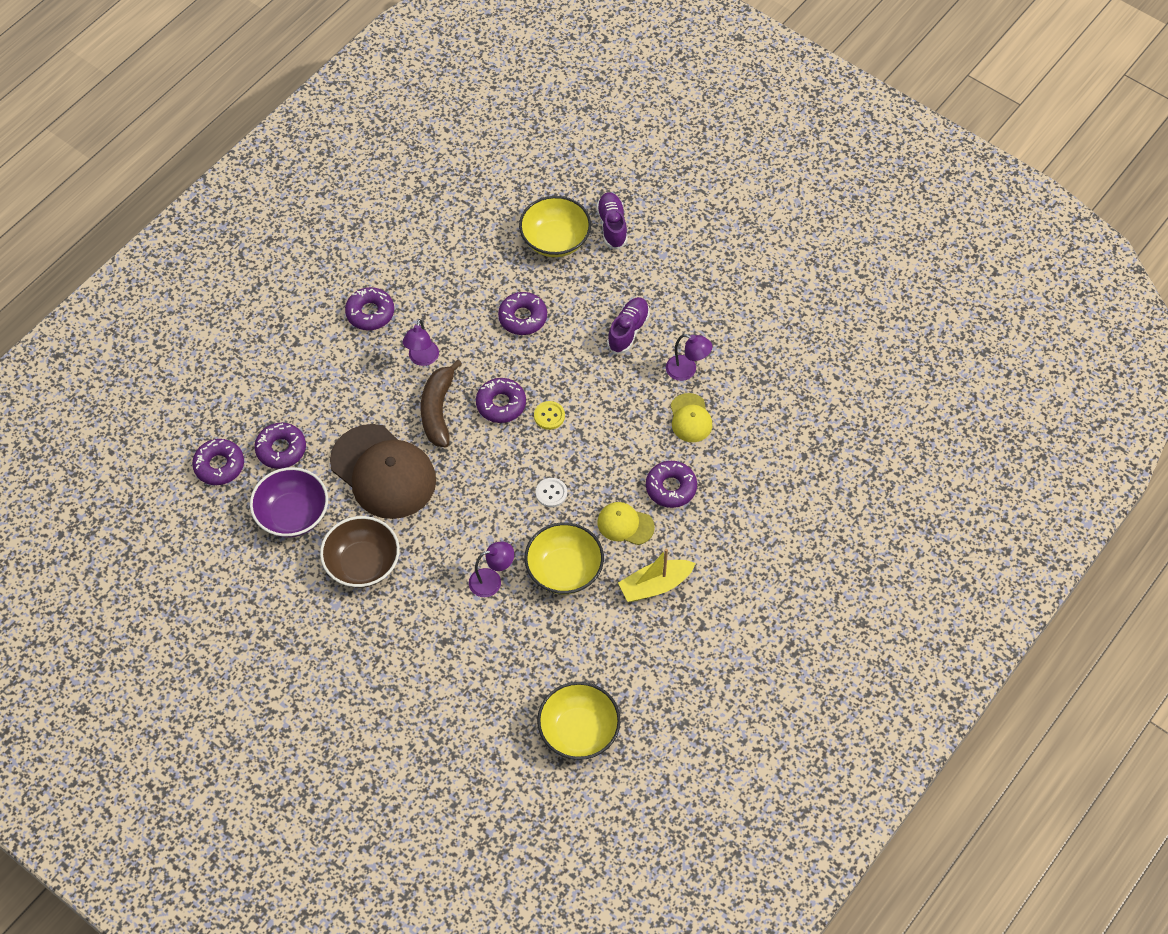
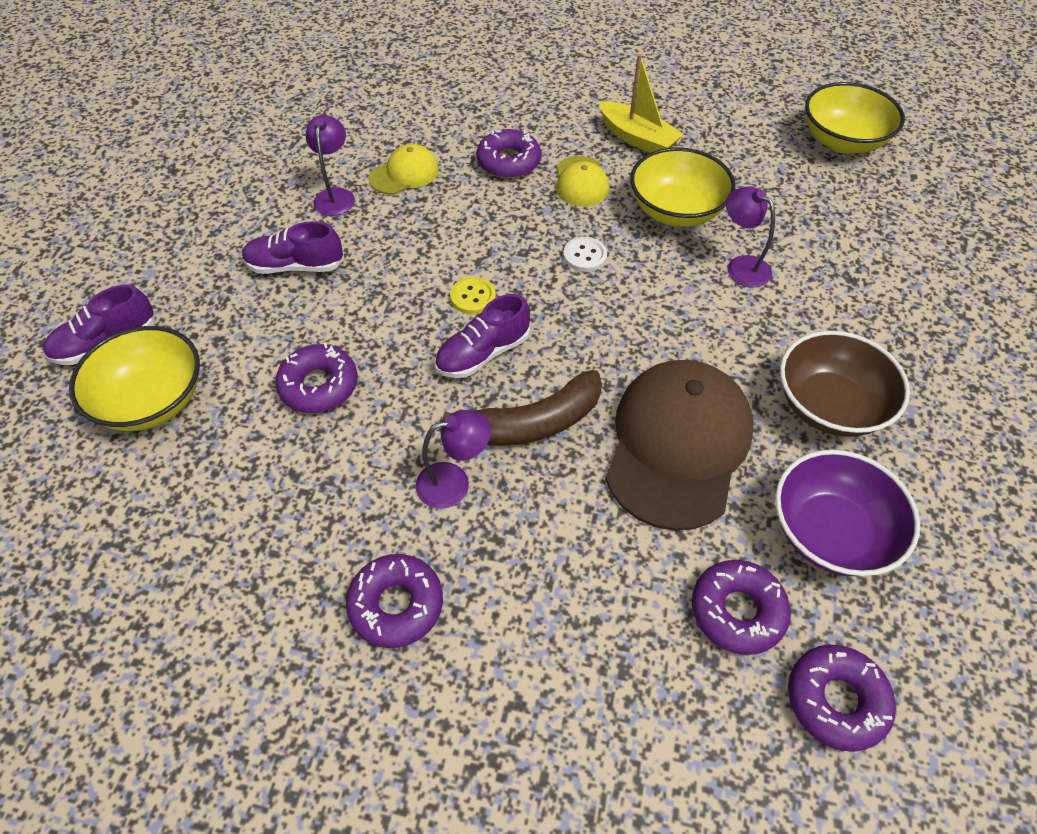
camera: 115 degrees left, 5 degrees down
purple donut [476,378,526,423] -> purple shoe [435,294,530,378]

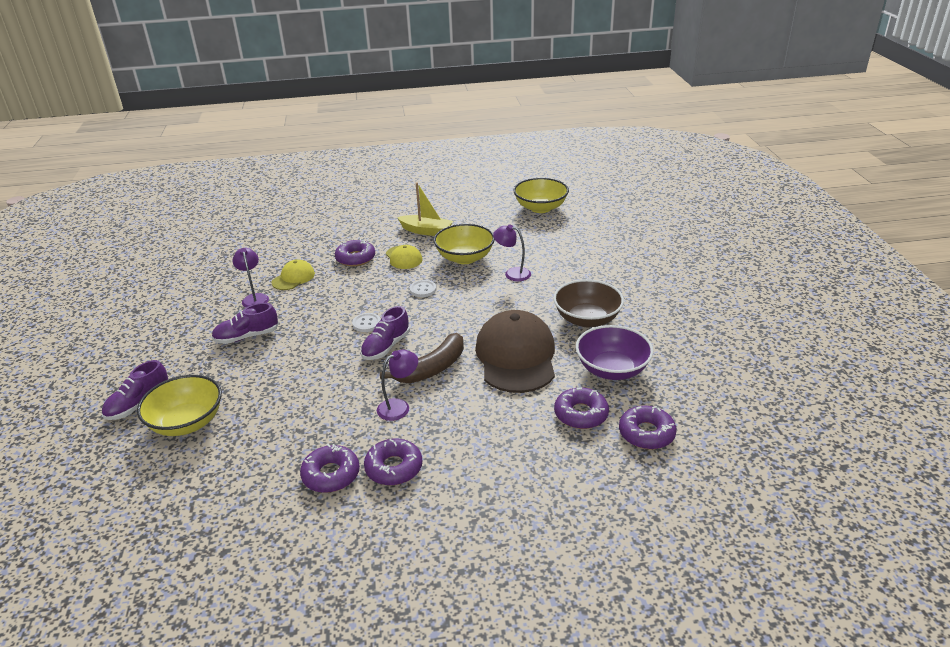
camera: 20 degrees left, 20 degrees down
purple donut [275,343,358,413] -> purple donut moved to [300,444,360,493]
yellow button [450,277,496,314] -> white button [352,313,381,332]

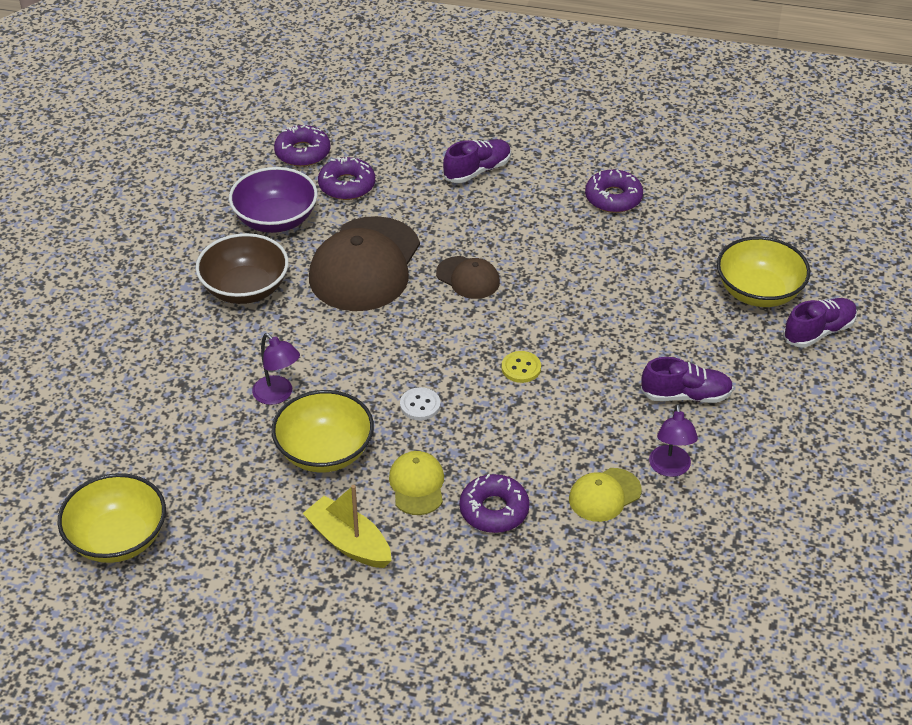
camera: 160 degrees left, 10 degrees up
white button [352,313,381,332] -> yellow button [502,351,541,383]
purple shoe [361,306,410,360] -> purple shoe moved to [443,139,511,183]
purple donut [364,438,422,485] -> none
purple lamp [377,350,418,421] -> none
brown banana [380,333,464,383] -> brown cap [436,256,500,299]

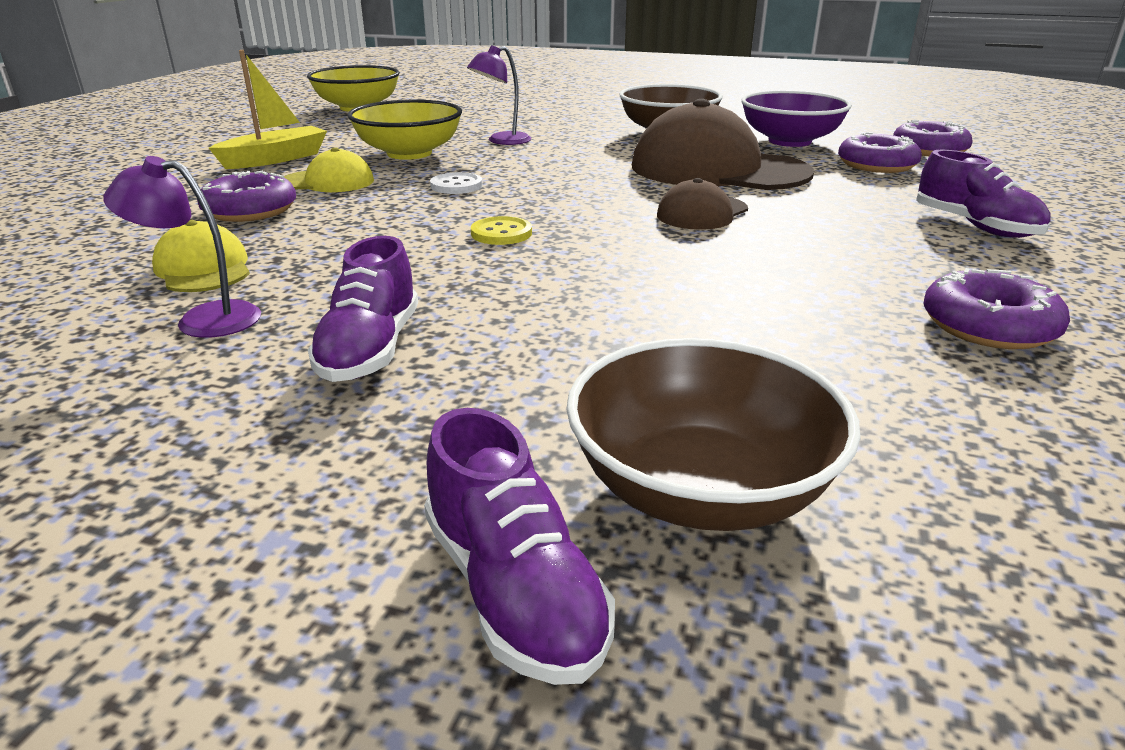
camera: 95 degrees right, 15 degrees down
yellow bowl [717,237,810,307] -> brown bowl [566,338,861,531]

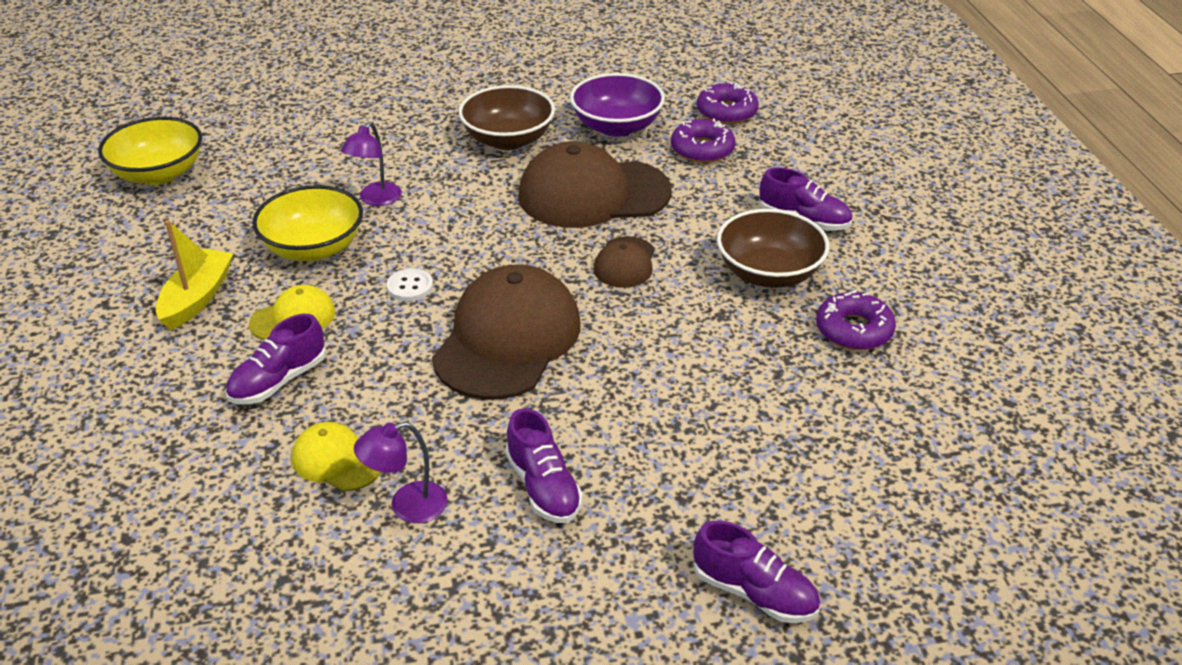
camera: 30 degrees left, 10 degrees up
purple donut [197,171,296,222] -> purple shoe [225,314,326,404]
yellow button [471,216,532,245] -> brown cap [432,265,581,400]
brown bowl [566,338,861,531] -> brown bowl moved to [717,209,829,288]

